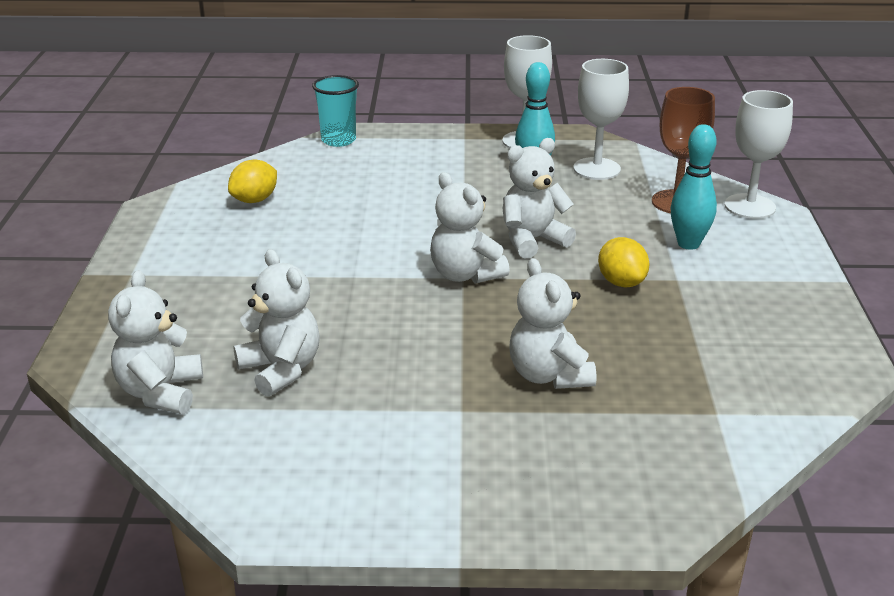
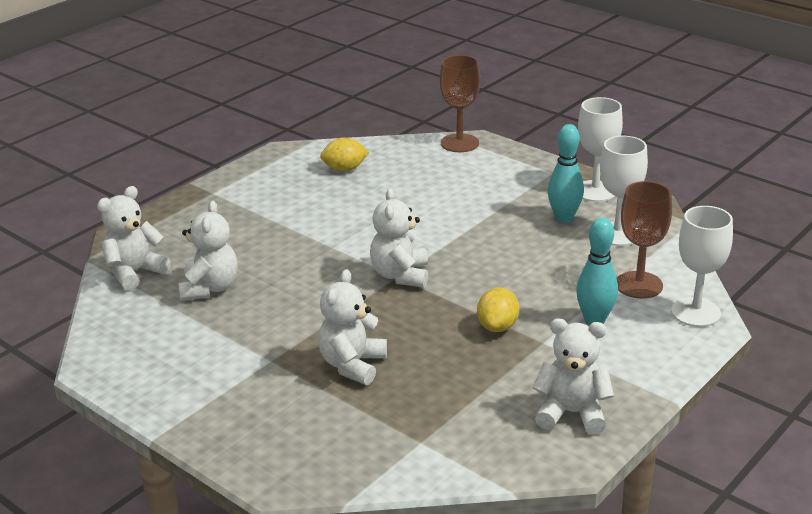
camera: 40 degrees right, 0 degrees up
turquoise cup [312,75,359,147] -> brown goblet [440,55,480,152]
white teddy bear [503,138,576,258] -> white teddy bear moved to [532,319,614,435]

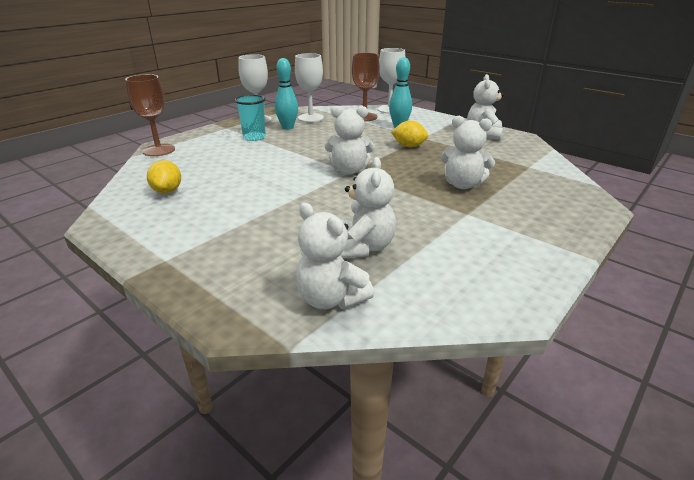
camera: 90 degrees left, 0 degrees up
white teddy bear [178,201,238,301] -> white teddy bear turned 90 degrees clockwise [340,157,396,259]
none -> turquoise cup [235,95,266,141]

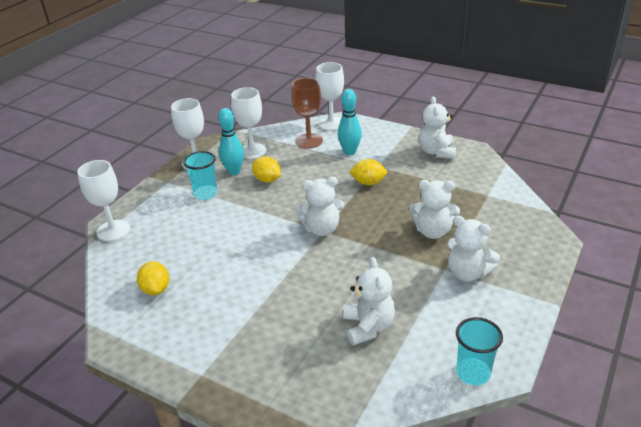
camera: 10 degrees left, 5 degrees up
brown goblet [125,74,175,156] -> white goblet [77,160,130,241]
white teddy bear [296,203,374,309] -> white teddy bear moved to [447,216,500,282]
none -> yellow lemon [252,156,281,183]
none -> turquoise cup [456,317,503,386]

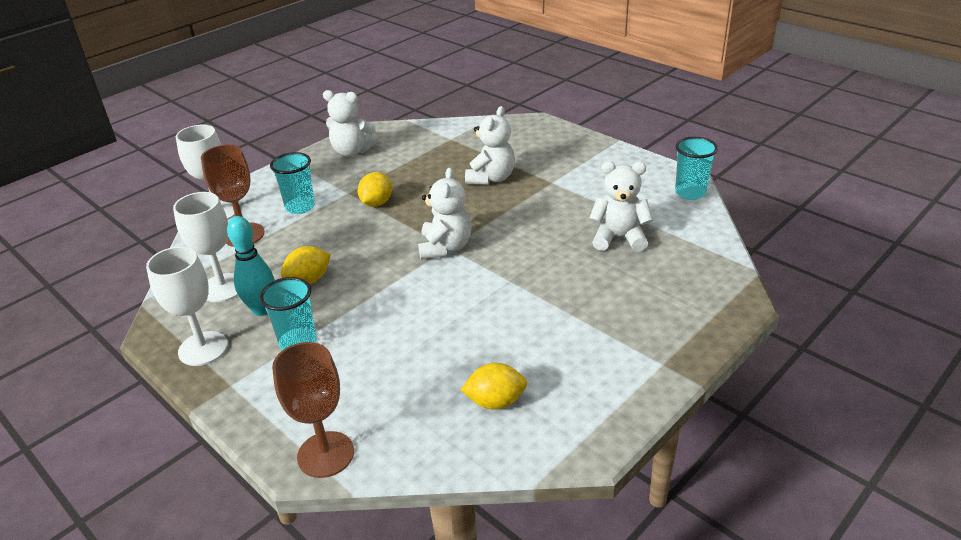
camera: 75 degrees left, 0 degrees up
white goblet [77,160,130,241] -> brown goblet [272,342,354,478]
turquoise bowling pin [338,89,362,155] -> turquoise cup [270,152,315,214]
white teddy bear [447,216,500,282] -> none

